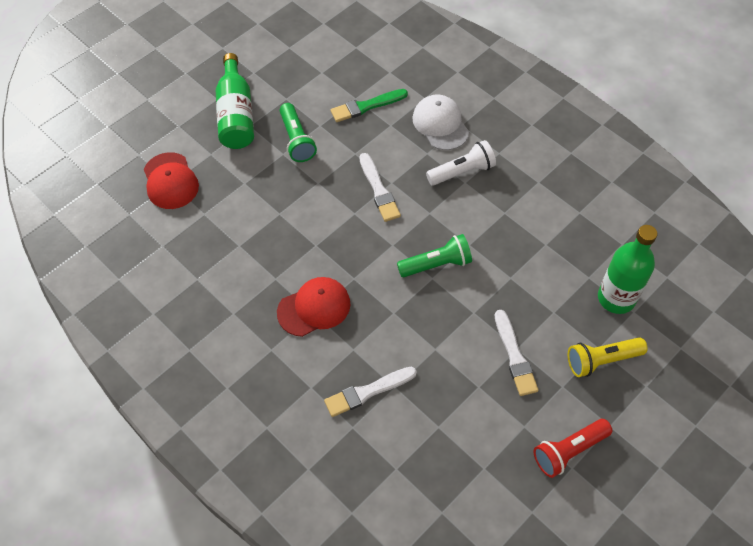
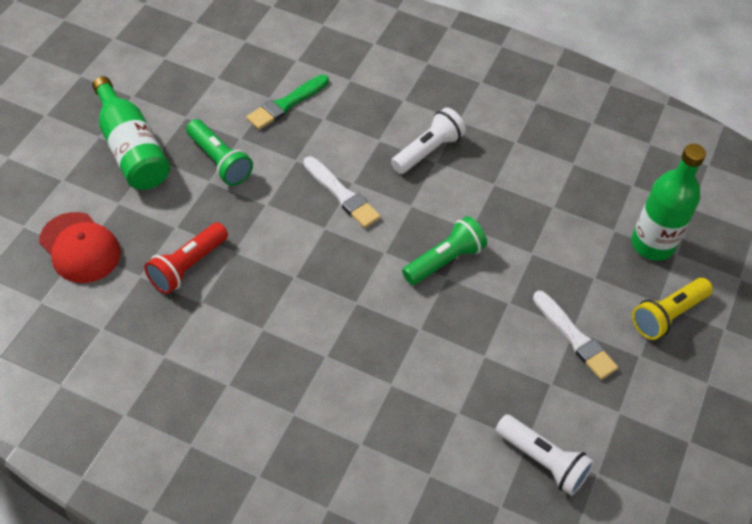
camera: 25 degrees left, 5 degrees down
red cap [277,277,351,337] -> none
white brush [324,367,417,417] -> none
white cap [412,94,469,150] -> none
red flashlight [534,419,612,478] -> red flashlight moved to [144,222,228,294]
none -> white flashlight [495,414,594,496]

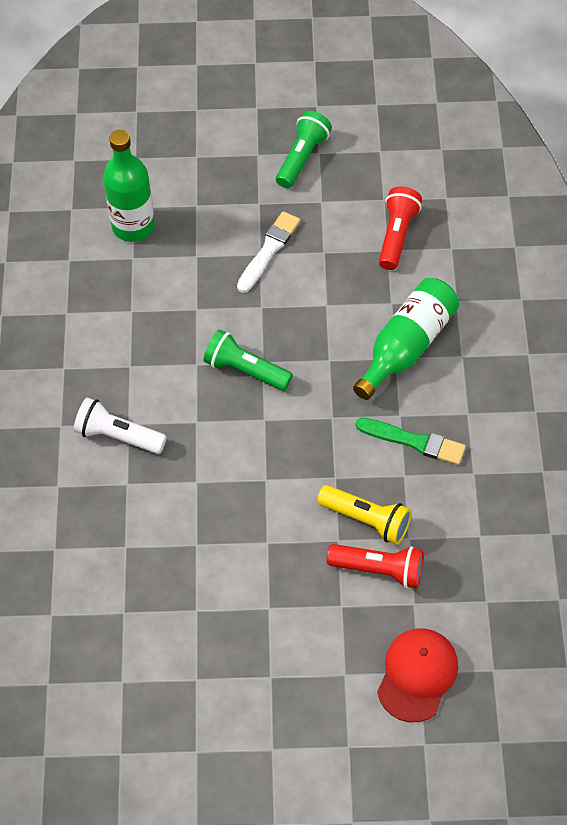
camera: 110 degrees left, 5 degrees up
green bottle [92,76,170,190] -> green bottle moved to [353,278,459,400]
green flashlight [186,119,253,186] -> green flashlight moved to [276,111,332,188]
green brush [246,75,329,130] -> green brush moved to [356,418,466,465]
white brush [303,156,381,228] -> none
white flashlight [495,414,594,496] -> red flashlight [379,187,422,270]
yellow flashlight [632,278,713,340] -> yellow flashlight moved to [317,485,412,545]

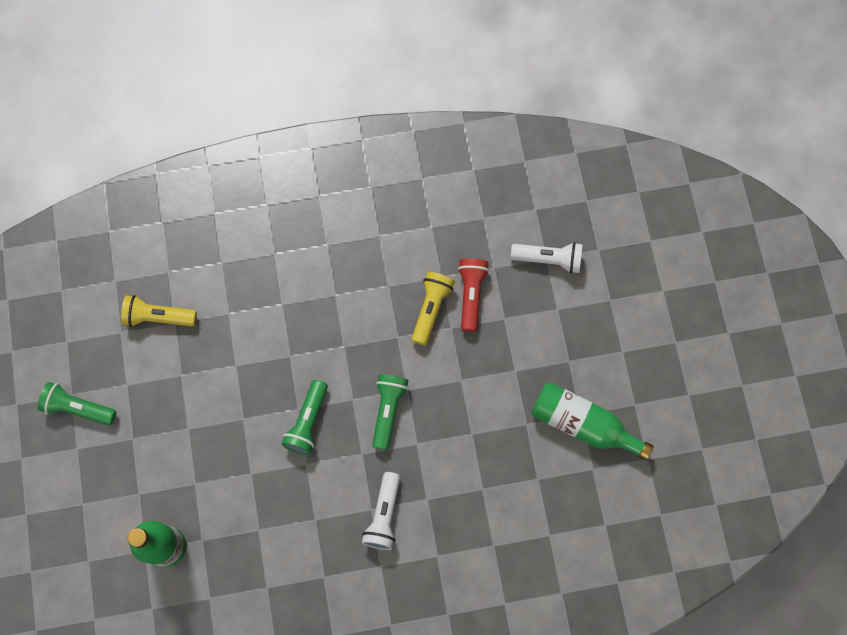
camera: 100 degrees left, 15 degrees up
white brush [237,211,300,293] -> none
green bottle [353,278,459,400] -> green bottle moved to [532,382,653,460]
green brush [356,418,466,465] -> none
red cap [377,629,458,722] -> white flashlight [511,242,583,274]
red flashlight [379,187,422,270] -> yellow flashlight [121,295,197,327]
none -> green flashlight [372,374,408,450]

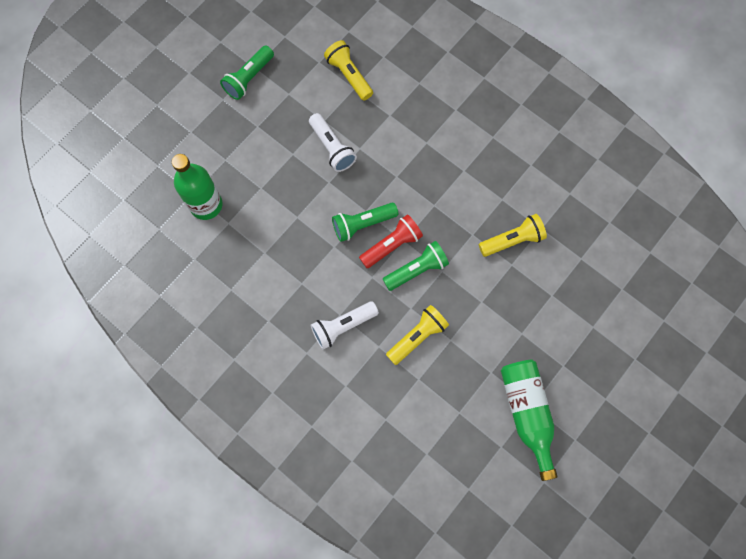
camera: 50 degrees right, 0 degrees up
green flashlight [38,382,116,426] -> green flashlight turned 120 degrees counterclockwise [220,46,274,100]
red flashlight [458,259,489,332] -> red flashlight moved to [359,215,423,268]
white flashlight [511,242,583,274] -> white flashlight moved to [309,113,357,172]
none -> yellow flashlight [386,305,449,365]

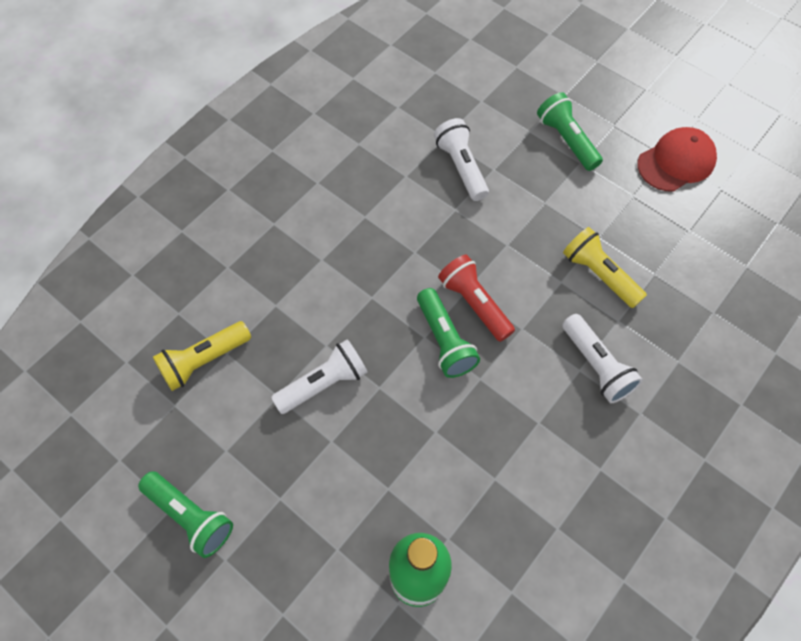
camera: 90 degrees left, 10 degrees down
green flashlight [383,241,449,291] -> green flashlight moved to [537,92,603,171]
yellow flashlight [479,214,547,257] -> white flashlight [434,118,489,201]
green bottle [501,359,558,481] -> red cap [637,127,717,192]

